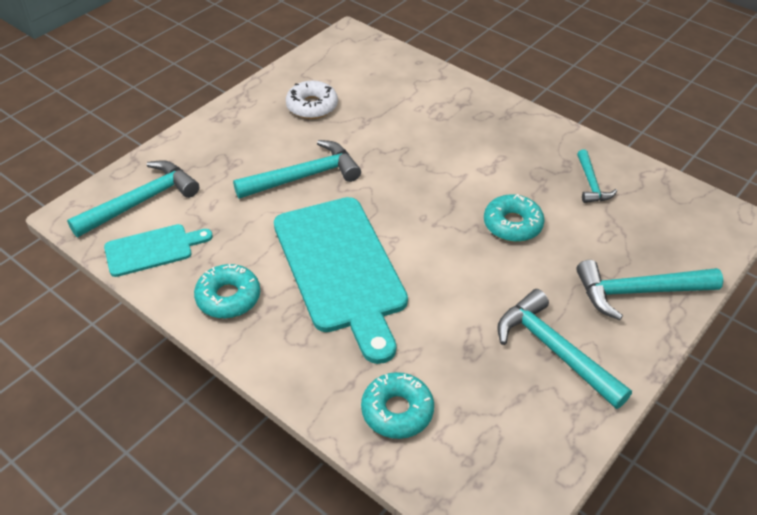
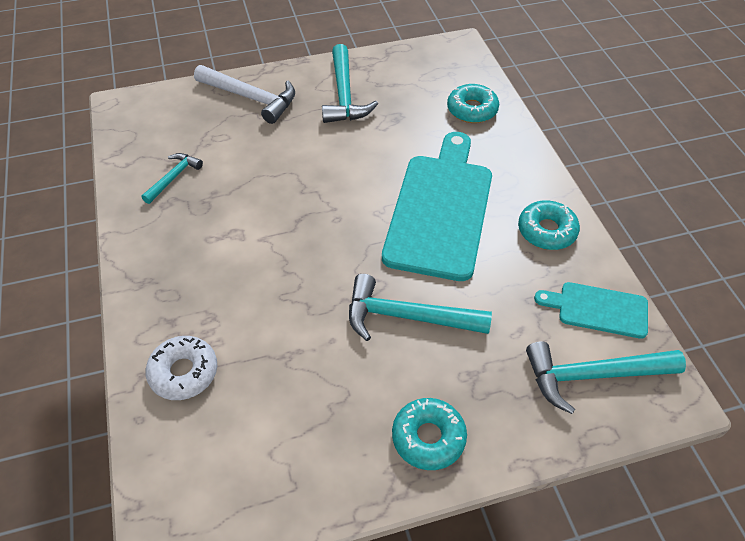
camera: 145 degrees left, 5 degrees up
white donut [286,81,338,119] -> white donut moved to [146,336,217,400]
turquoise donut [484,194,545,242] -> turquoise donut moved to [392,398,467,470]
turquoise hammer [576,260,723,320] -> white hammer [194,65,295,124]

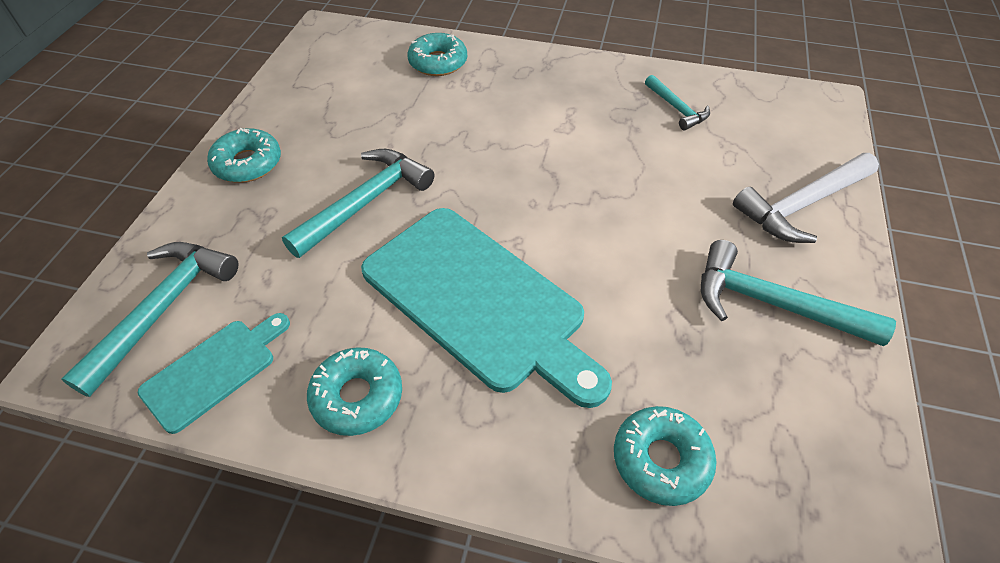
camera: 120 degrees right, 0 degrees up
white donut [146,336,217,400] -> turquoise donut [407,33,467,76]

